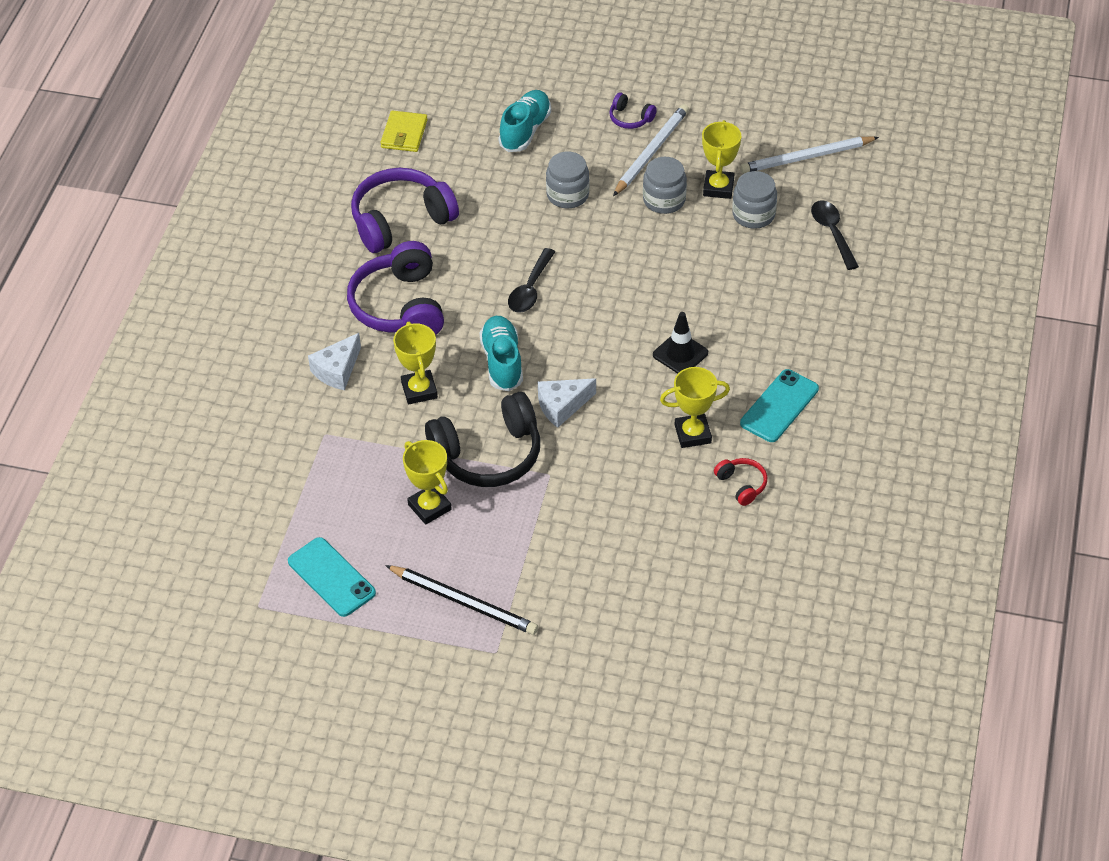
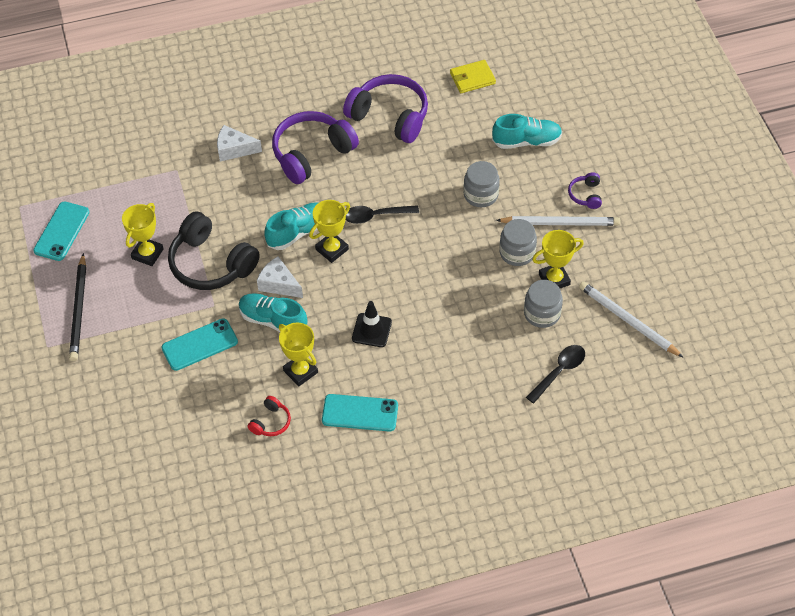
camera: 60 degrees right, 5 degrees up
yellow trophy [393,322,438,404] -> yellow trophy moved to [309,200,350,263]
none -> turquoise phone [162,318,238,371]
none -> turquoise shoe [239,293,307,332]

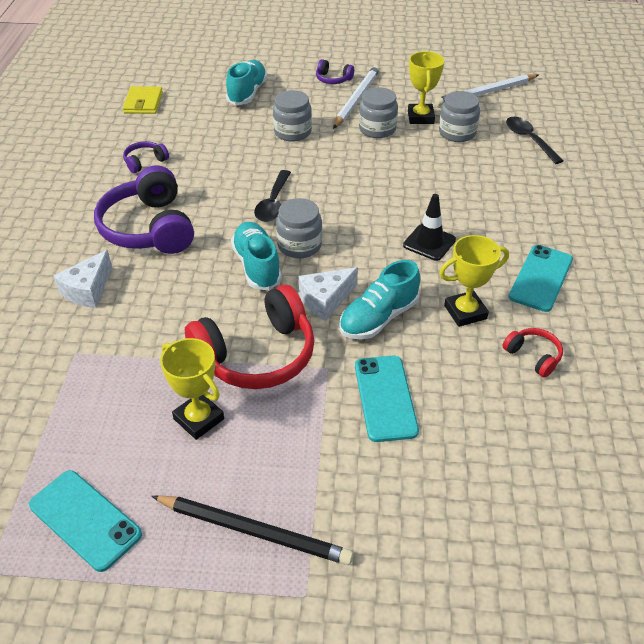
camera: 70 degrees left, 10 degrees down
black headphones [168,211,260,290] -> red headphones [185,285,315,389]
yellow trophy [309,200,350,263] -> grey jar [276,198,322,258]
purple headphones [343,74,428,143] -> purple headphones [123,141,169,173], size x0.46

